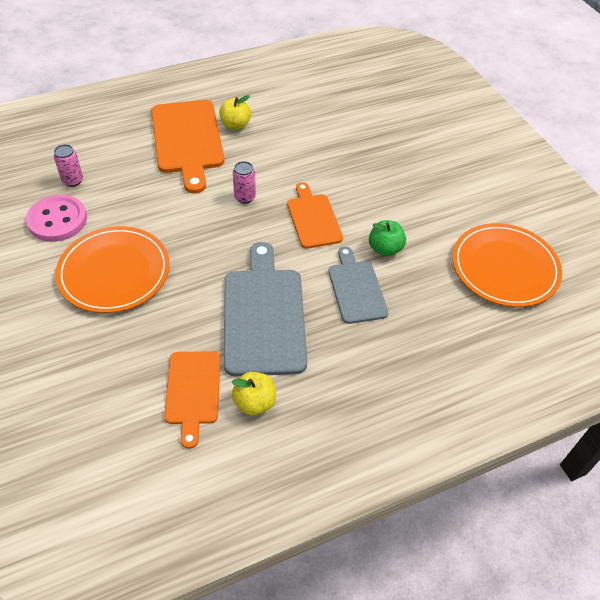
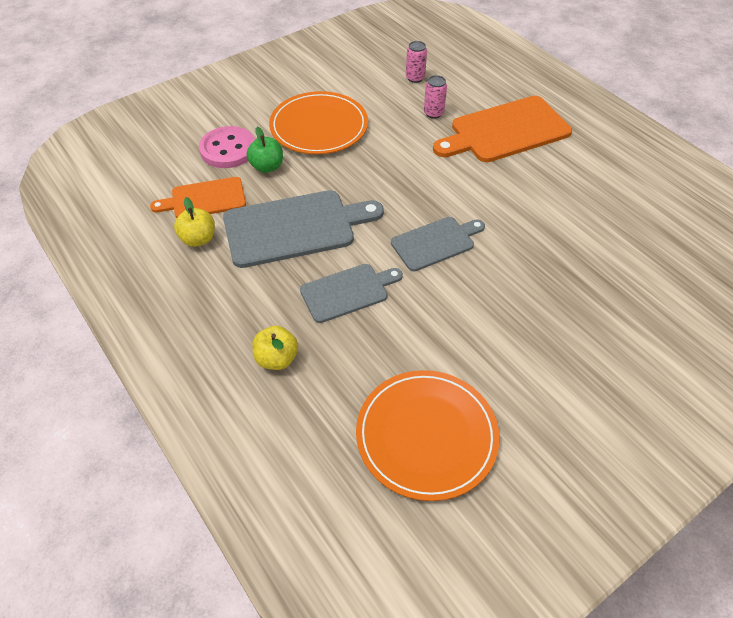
camera: 80 degrees right, 0 degrees up
pink button [26,195,87,242] -> pink button moved to [199,126,255,168]
yellow apple [219,95,251,130] -> yellow apple moved to [252,326,298,370]
pink can [233,161,256,203] -> pink can moved to [424,75,447,119]
orange cutting board [287,182,343,249] -> grey cutting board [391,217,485,271]
green apple [369,220,406,256] -> green apple moved to [247,127,283,173]

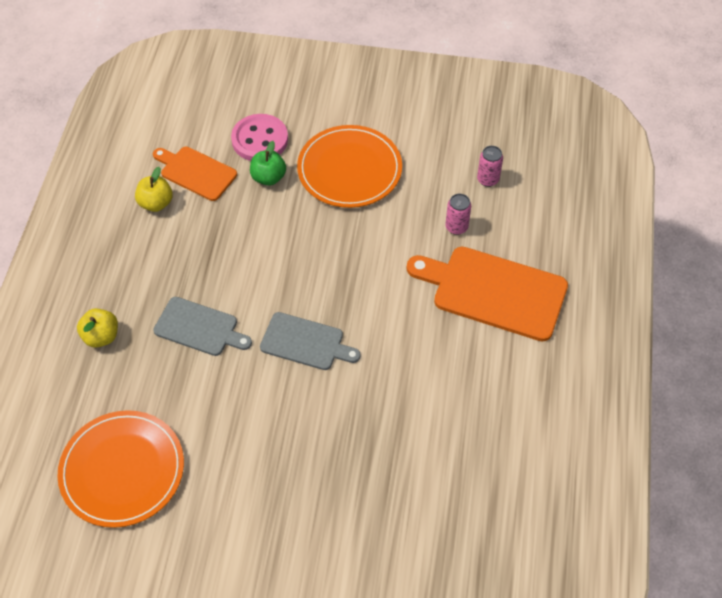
camera: 45 degrees right, 5 degrees up
grey cutting board [223,190,384,268] -> none

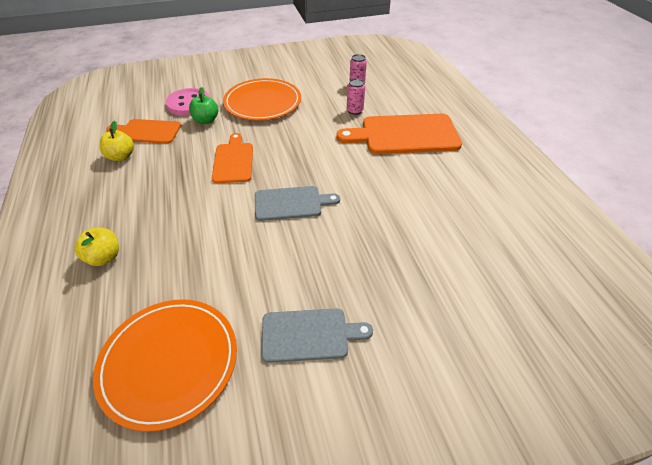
camera: 25 degrees left, 10 degrees down
grey cutting board [153,297,252,356] -> grey cutting board moved to [261,309,373,363]
none -> orange cutting board [212,133,253,183]

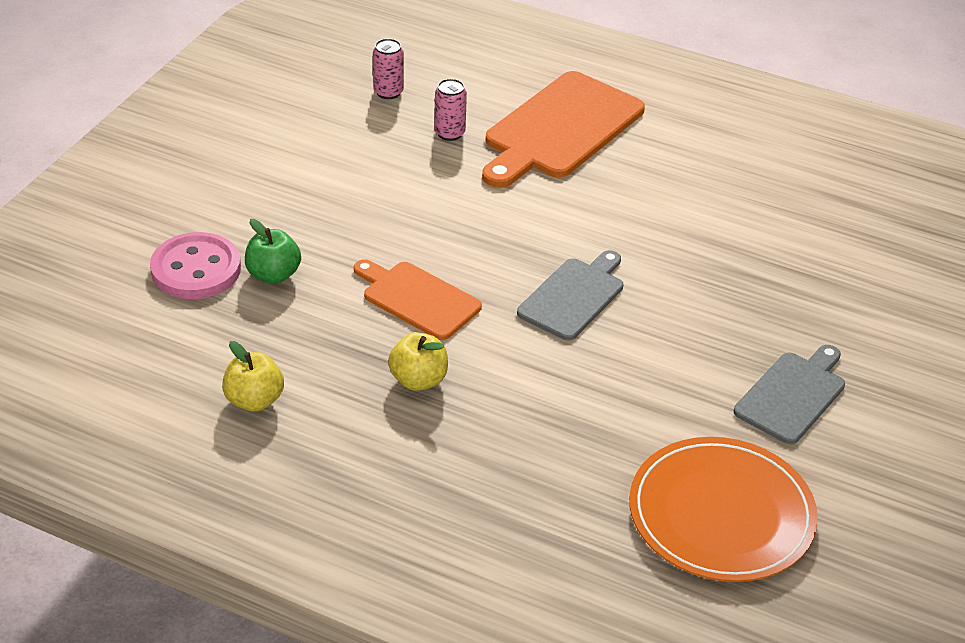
camera: 50 degrees left, 5 degrees down
yellow apple [75,228,119,266] -> yellow apple moved to [388,332,448,391]
orange cutting board [107,119,181,144] -> none
orange plate [223,78,301,120] -> none

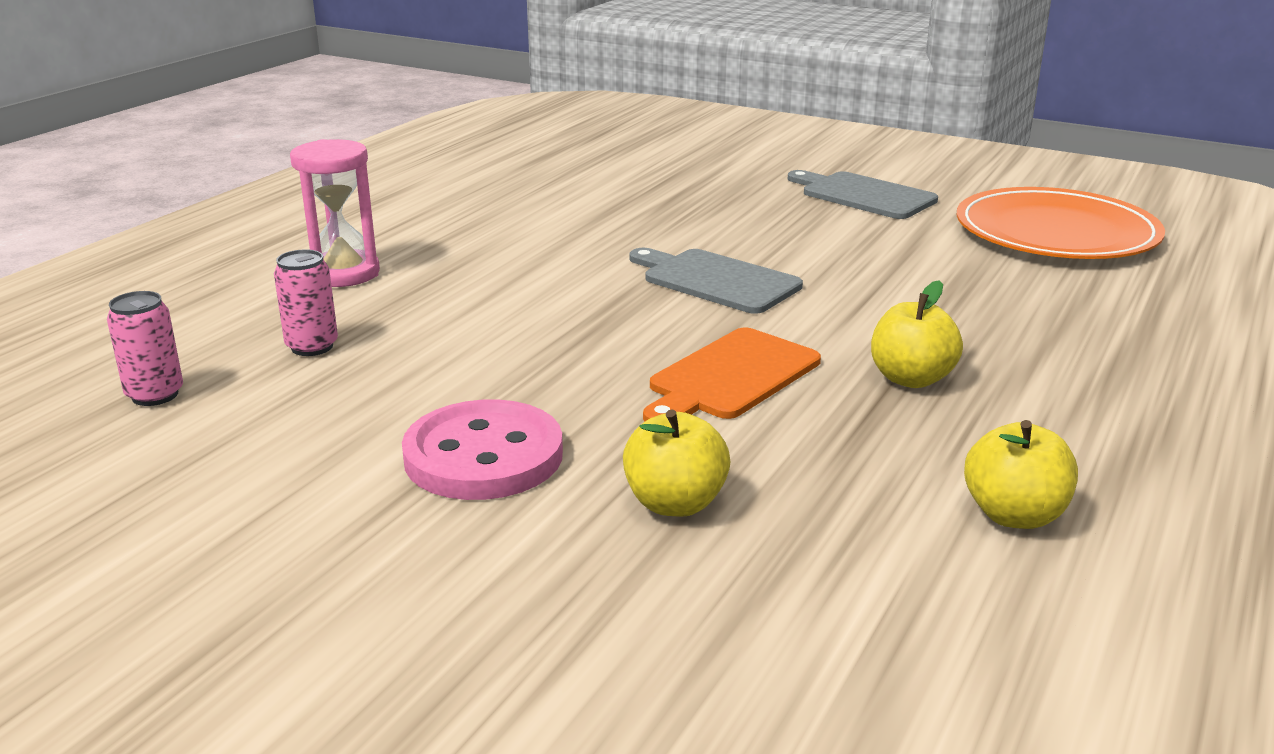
camera: 85 degrees left, 15 degrees down
pink button [150,232,241,299] -> pink button moved to [402,399,563,500]
green apple [245,219,301,284] -> yellow apple [623,409,730,516]
orange cutting board [482,71,645,188] -> pink hourglass [290,139,380,287]

